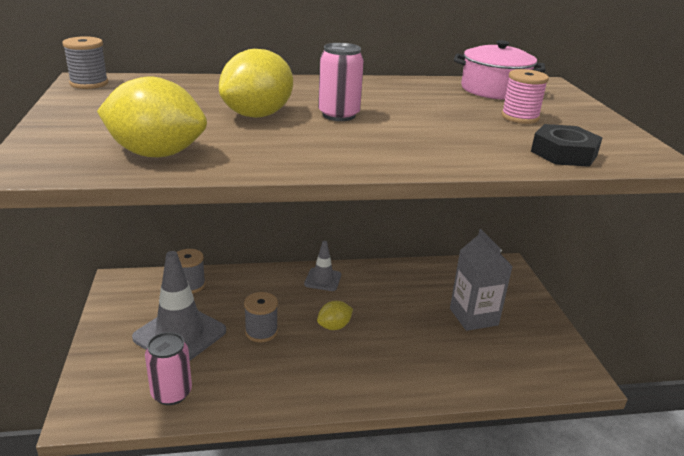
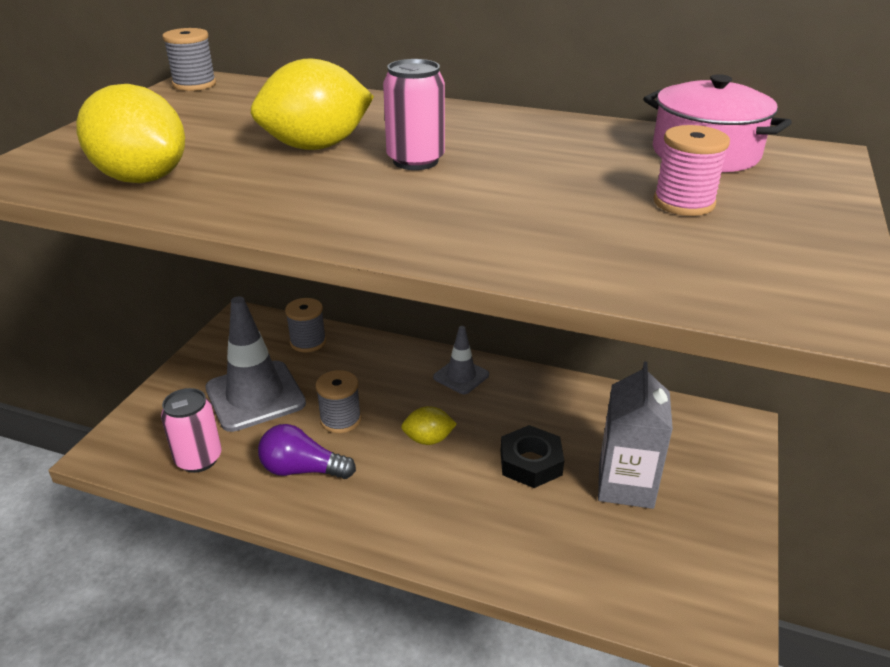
camera: 30 degrees right, 5 degrees up
black nut [531,124,603,167] -> black nut moved to [501,425,564,488]
none -> purple light bulb [258,424,356,479]

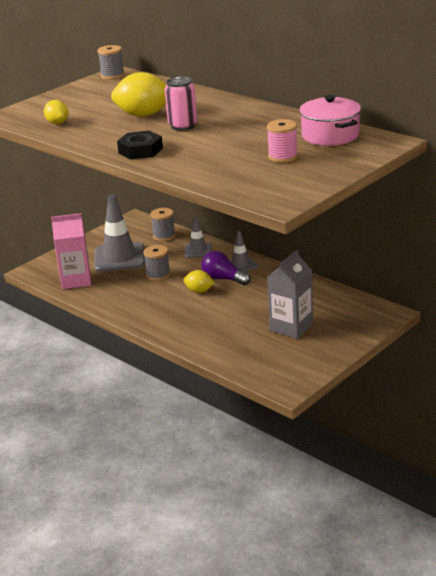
camera: 25 degrees right, 5 degrees down
yellow lemon [76,84,185,183] -> yellow lemon [44,100,68,124], size x0.55
pink can [161,388,222,473] -> pink carton [51,213,91,289]
purple light bulb [258,424,356,479] -> purple light bulb moved to [201,251,251,285]
black nut [501,425,564,488] -> black nut moved to [117,131,163,159]
none -> grey traffic cone [185,217,212,258]

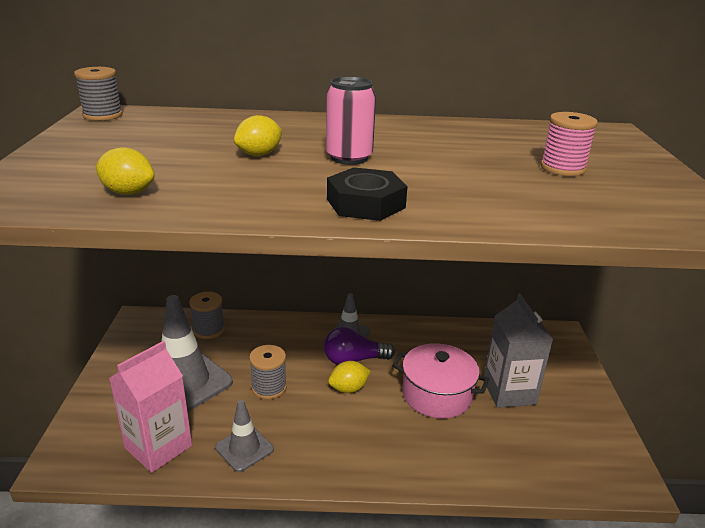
camera: 45 degrees left, 0 degrees up
yellow lemon [111,72,166,117] -> yellow lemon [234,115,282,156], size x0.55
grey traffic cone [185,217,212,258] -> grey traffic cone moved to [215,400,274,472]
pink pot [299,95,361,146] -> pink pot moved to [392,343,489,419]

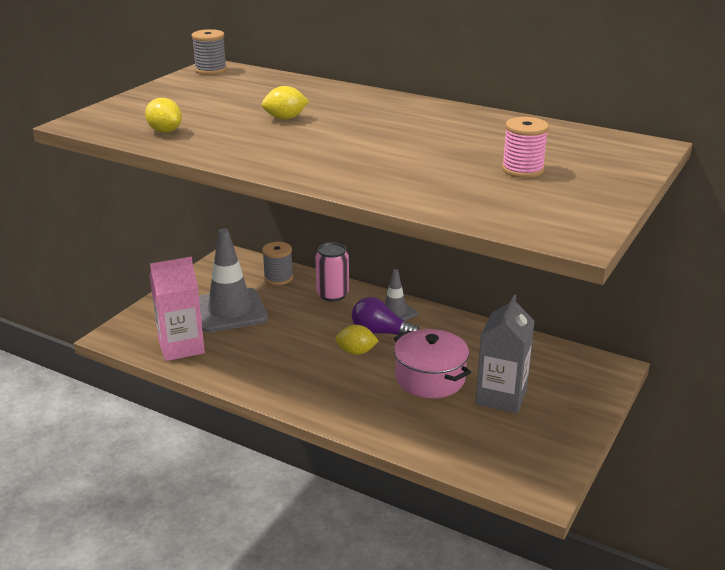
camera: 30 degrees right, 0 degrees up
grey traffic cone [215,400,274,472] -> none
grey spool [249,345,287,399] -> none
pink can [326,77,376,165] -> pink can moved to [316,242,349,302]
black nut [327,167,408,221] -> none

